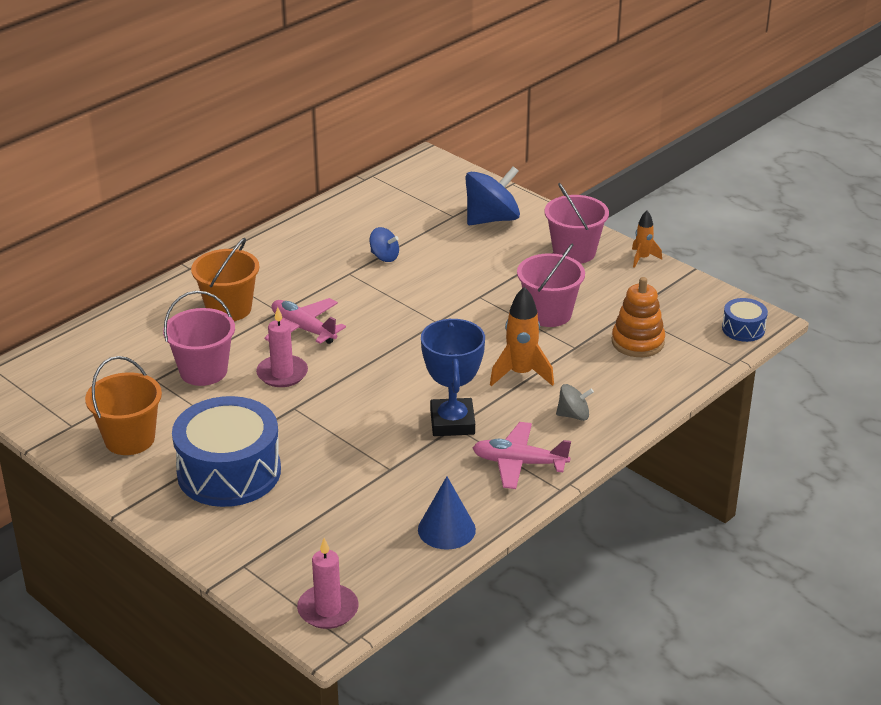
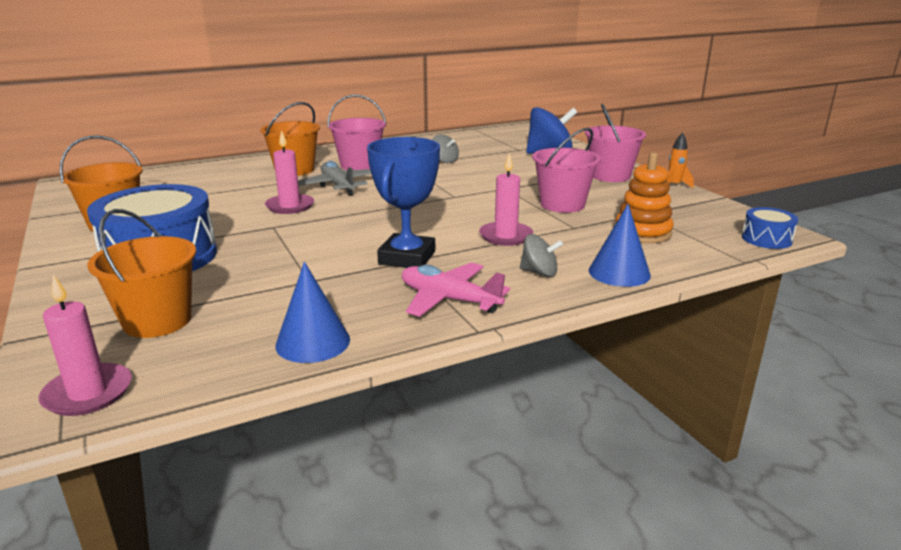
camera: 20 degrees right, 10 degrees down
pink bucket [163,291,235,386] -> pink bucket moved to [327,94,387,170]
pink plane [265,298,346,344] -> grey plane [298,161,371,196]
blue spinning top [370,227,399,262] -> grey spinning top [432,135,459,163]
orange rocket [490,287,554,386] -> pink candle [479,153,533,246]
none -> orange bucket [87,209,196,338]
none -> blue cone [589,204,651,287]

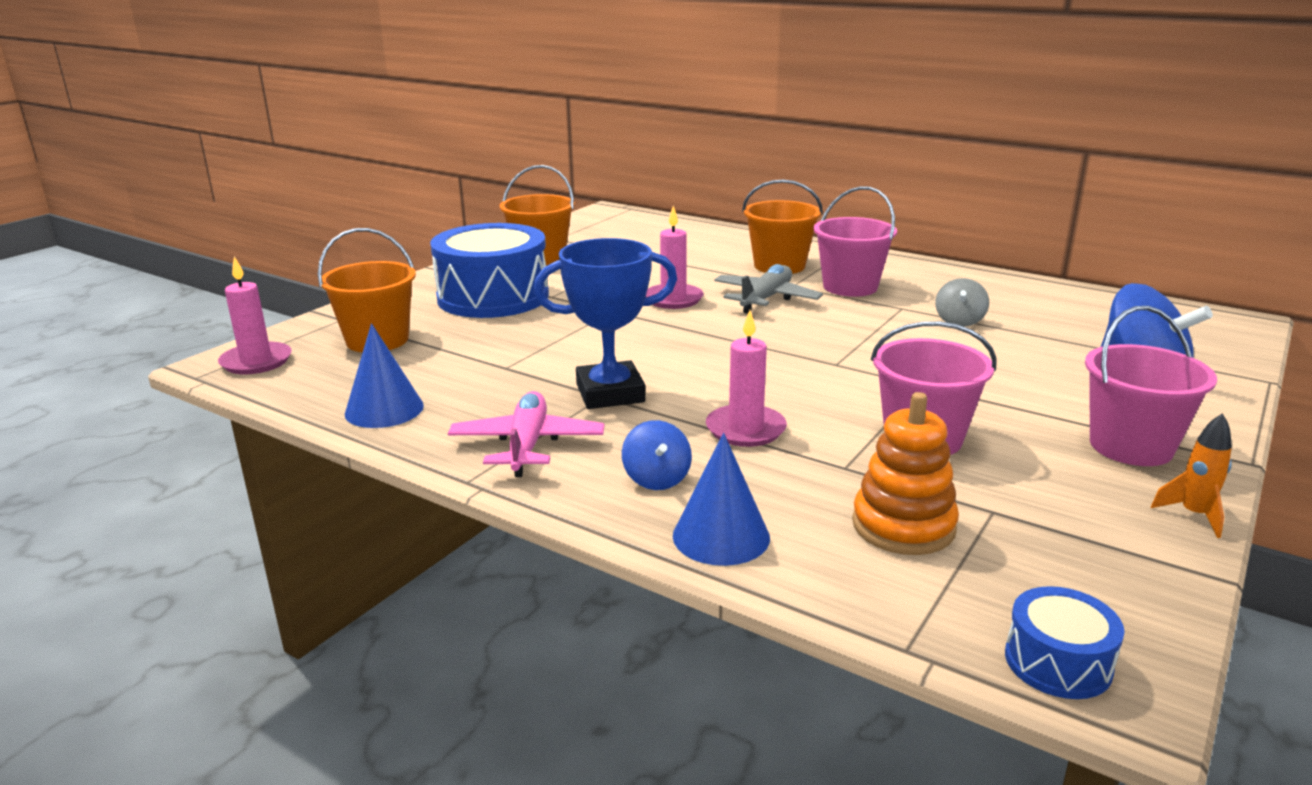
camera: 60 degrees right, 0 degrees up
grey spinning top [520,234,563,277] -> blue spinning top [622,420,692,490]

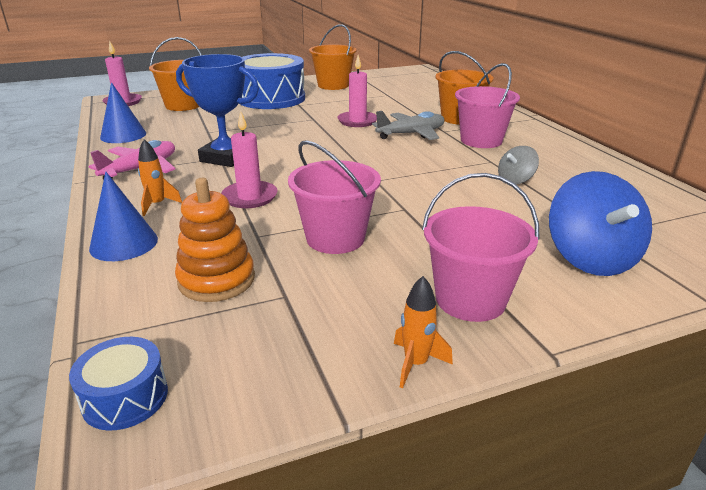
camera: 35 degrees right, 5 degrees up
blue spinning top [622,420,692,490] -> orange rocket [138,139,182,216]

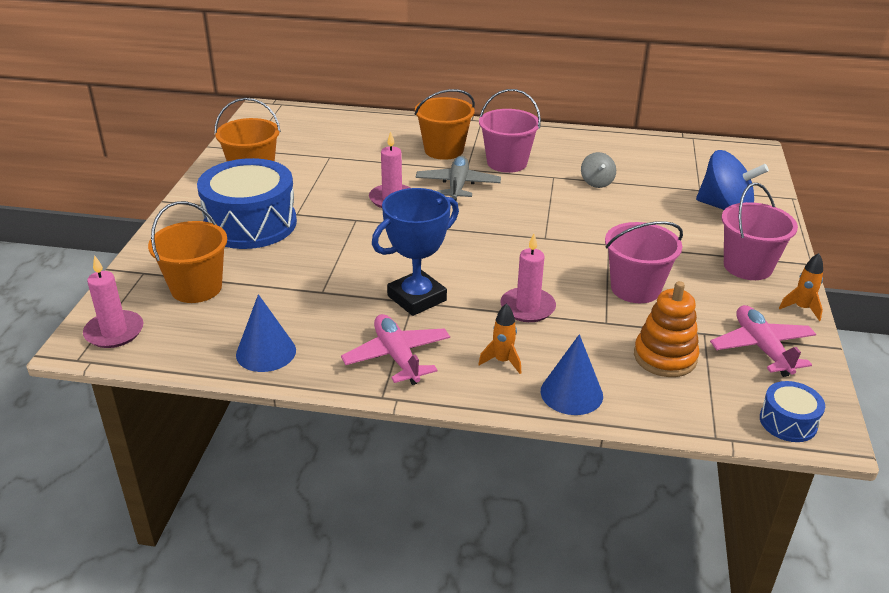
camera: 60 degrees left, 5 degrees up
none -> pink plane [710,305,816,377]

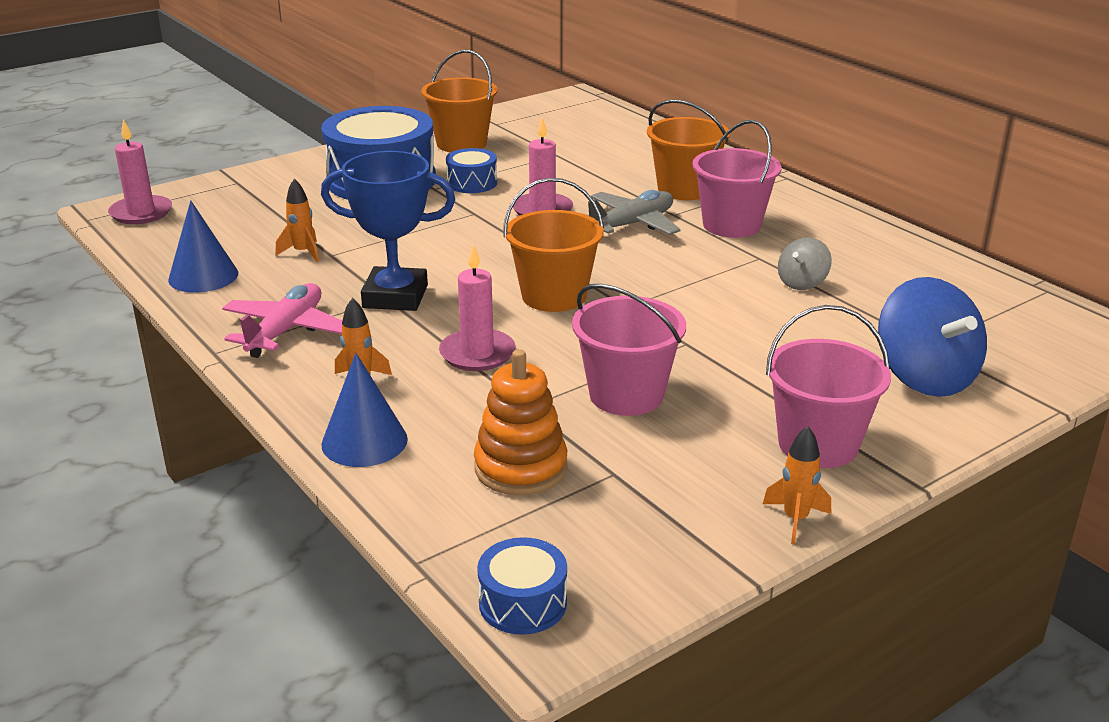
camera: 45 degrees right, 5 degrees down
orange bucket [148,201,227,303] -> orange bucket moved to [503,178,604,312]
pink plane [710,305,816,377] -> none
none -> orange rocket [276,179,319,262]
none -> blue drum [446,148,497,193]

